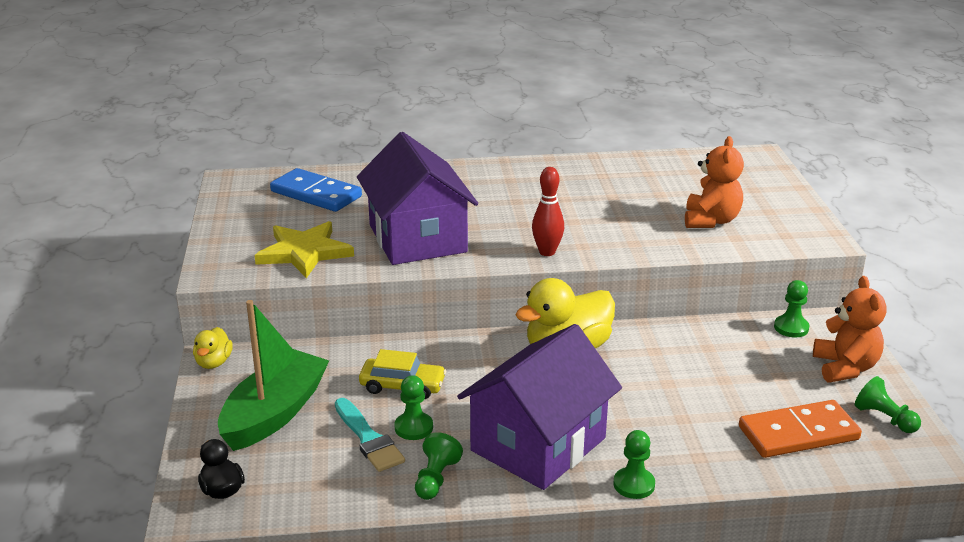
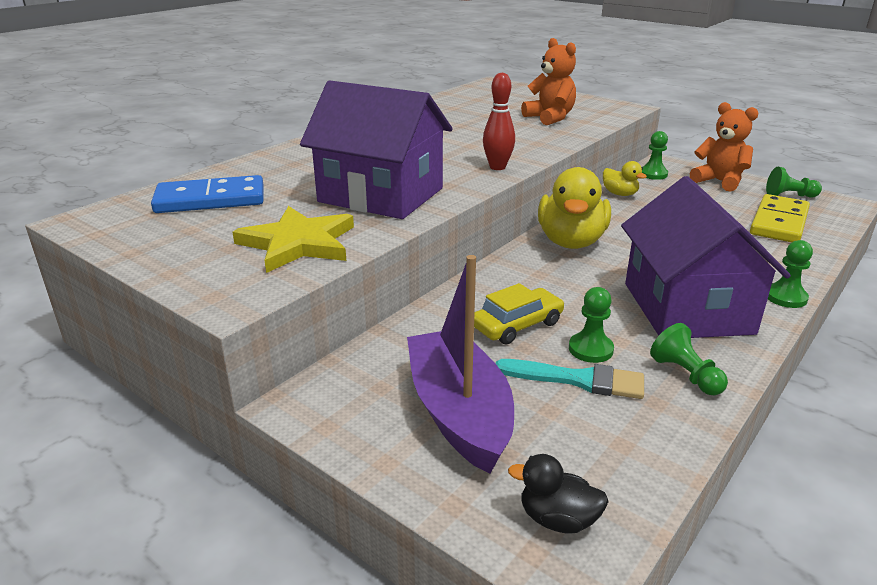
camera: 45 degrees left, 0 degrees up
yellow duck [193,327,233,369] -> yellow duck moved to [603,161,647,196]
green boat [218,300,329,451] -> purple boat [407,255,514,474]
orange domino [739,400,862,458] -> yellow domino [750,194,810,242]

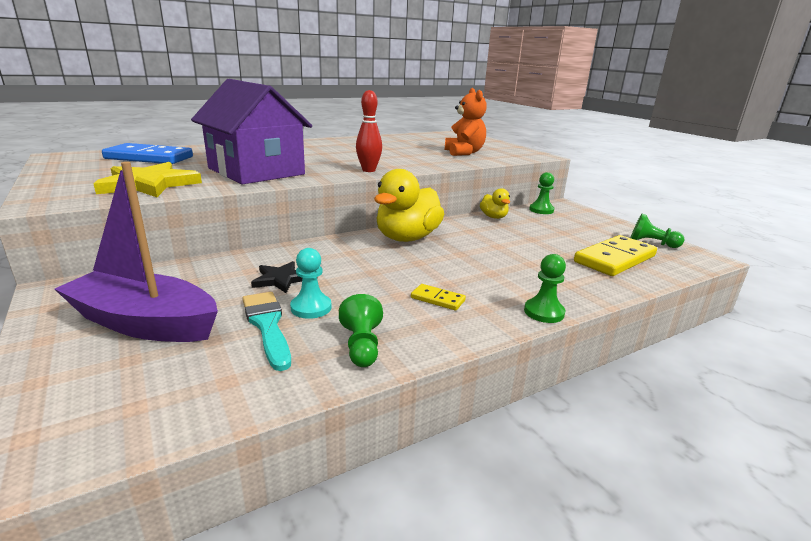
camera: 20 degrees right, 5 degrees down
purple boat [407,255,514,474] -> purple boat turned 75 degrees counterclockwise [54,162,218,342]
yellow car [474,283,565,345] -> black star [251,261,302,293]
turquoise brush [496,359,644,399] -> turquoise brush turned 150 degrees counterclockwise [242,292,291,371]
black duck [508,454,609,534] -> none
green pawn [569,287,614,363] -> turquoise pawn [290,248,331,319]
purple house [621,176,791,338] -> yellow domino [411,284,466,311]
orange teddy bear [690,102,759,192] -> none

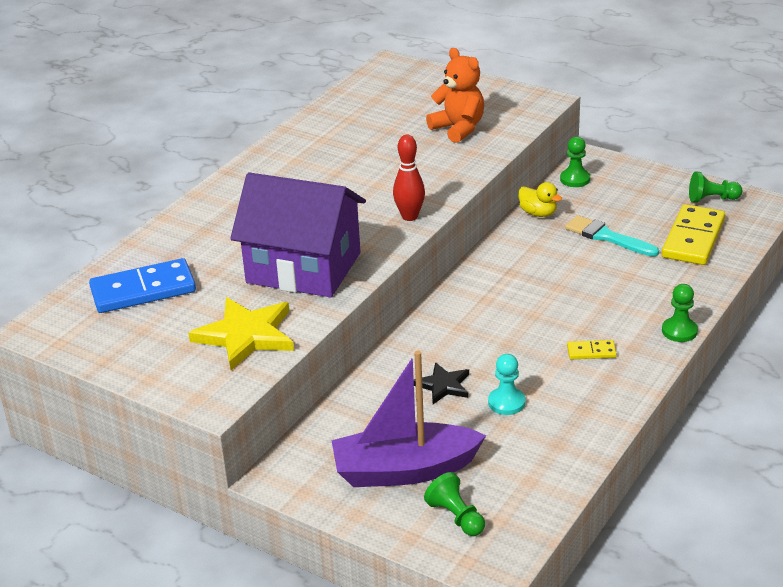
camera: 25 degrees left, 10 degrees up
turquoise brush [242,292,291,371] -> turquoise brush moved to [565,215,659,257]
green pawn [339,294,383,367] -> green pawn moved to [424,472,485,536]
yellow duck [374,169,444,242] -> none

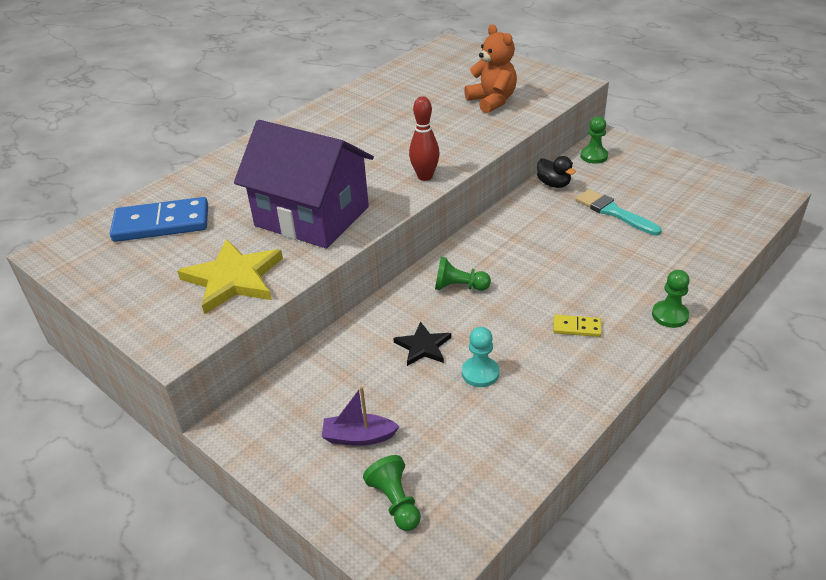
camera: 10 degrees right, 5 degrees up
purple boat [331,351,486,487] -> purple boat [322,386,399,446], size x0.49
yellow duck [518,182,562,217] -> black duck [537,156,576,188]
yellow domino [662,204,725,265] -> none
green pawn [689,171,742,203] -> green pawn moved to [435,257,491,291]

